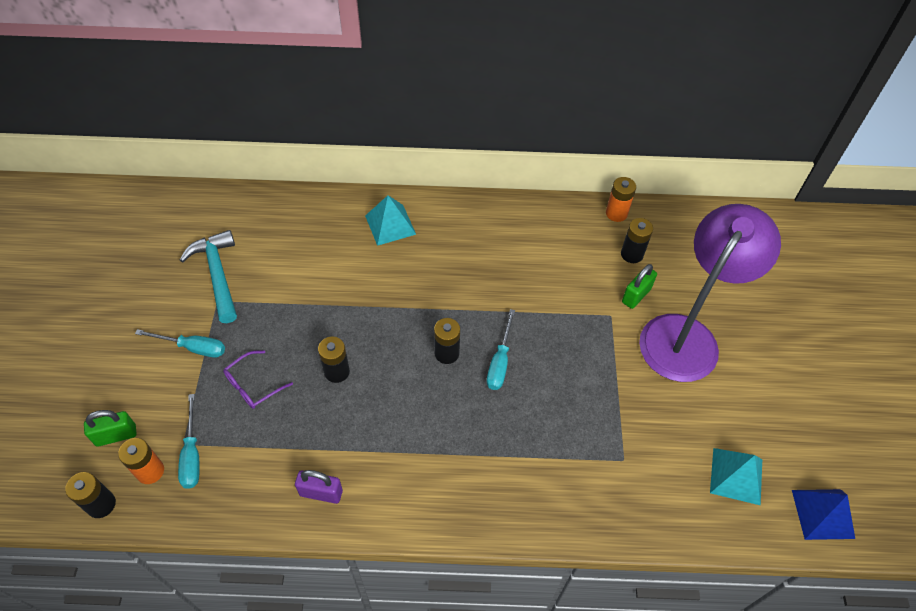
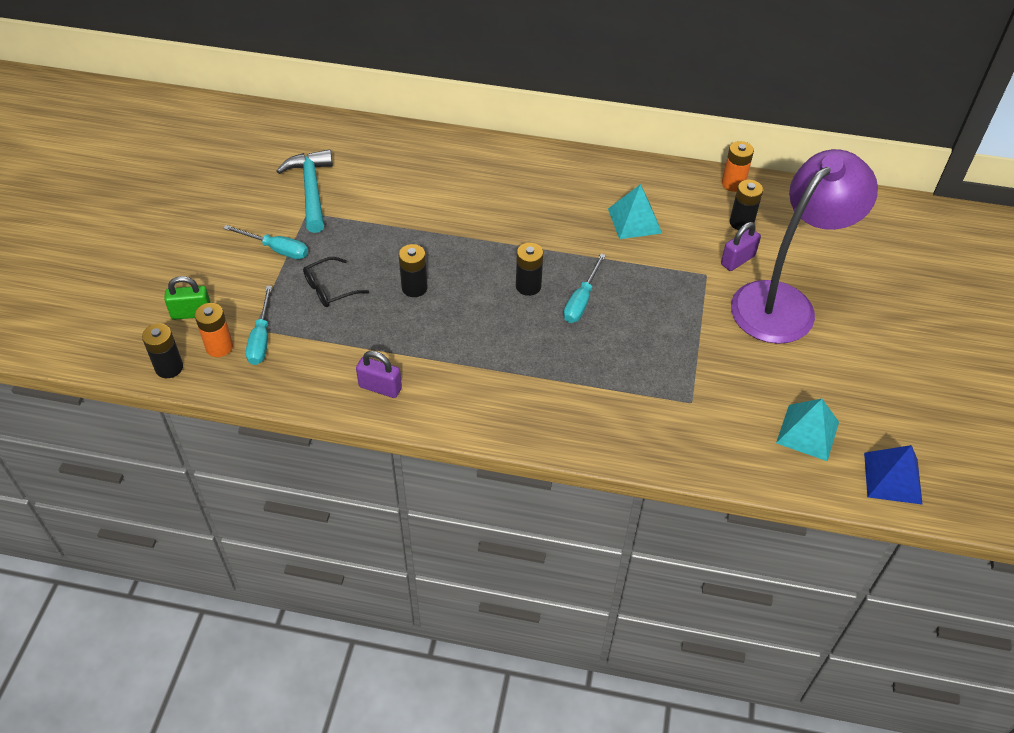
camera: 10 degrees right, 5 degrees down
purple glasses [223,350,293,409] -> black glasses [303,257,369,307]
turquoise pyramid [365,195,416,246] -> turquoise pyramid moved to [608,184,662,239]
green padlock [622,264,657,309] -> purple padlock [721,222,761,271]

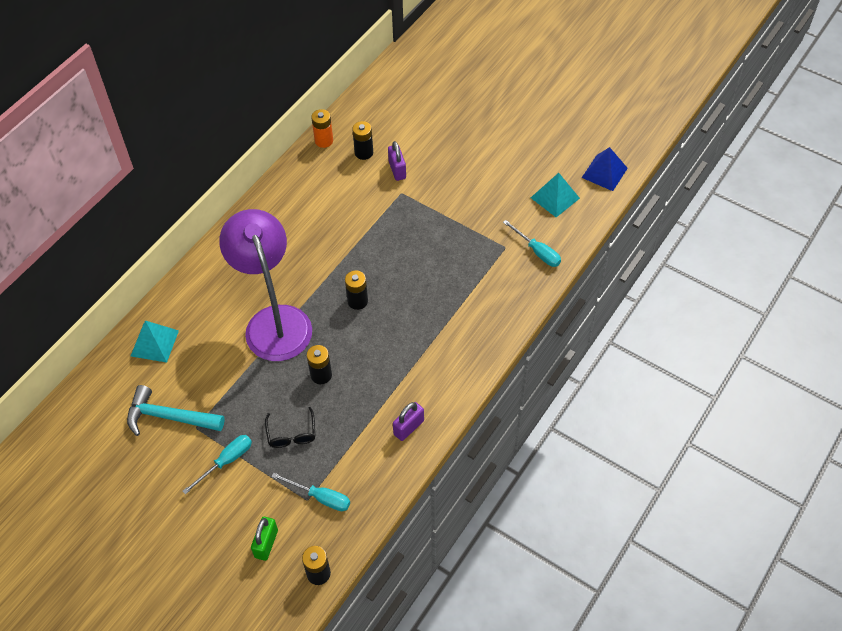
camera: 65 degrees left, 5 degrees up
orange battery [195,303,233,357] -> none
turquoise screwdriver [564,254,606,323] -> turquoise screwdriver moved to [503,220,561,267]
turquoise pyramid [608,184,662,239] -> turquoise pyramid moved to [131,320,179,363]
purple lamp [731,149,878,344] -> purple lamp moved to [219,209,312,361]

